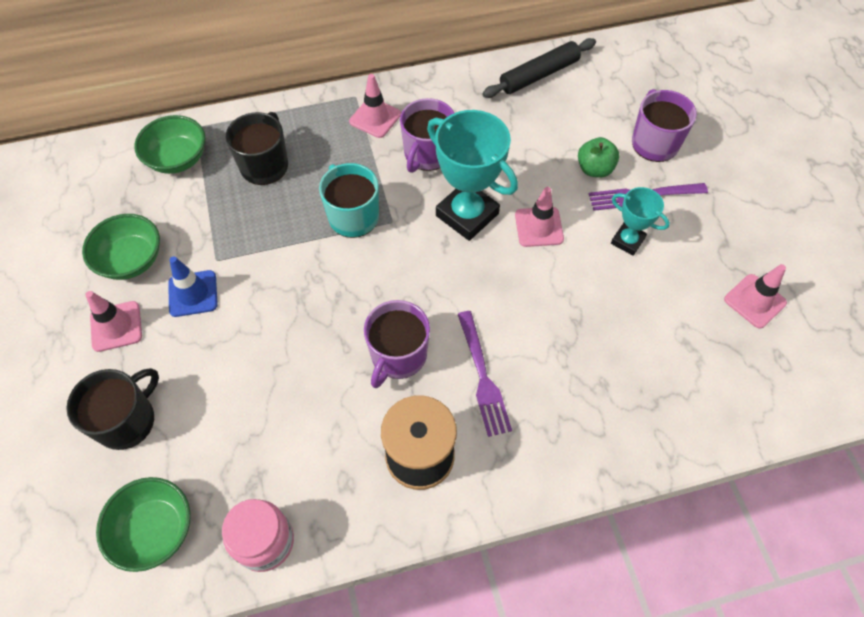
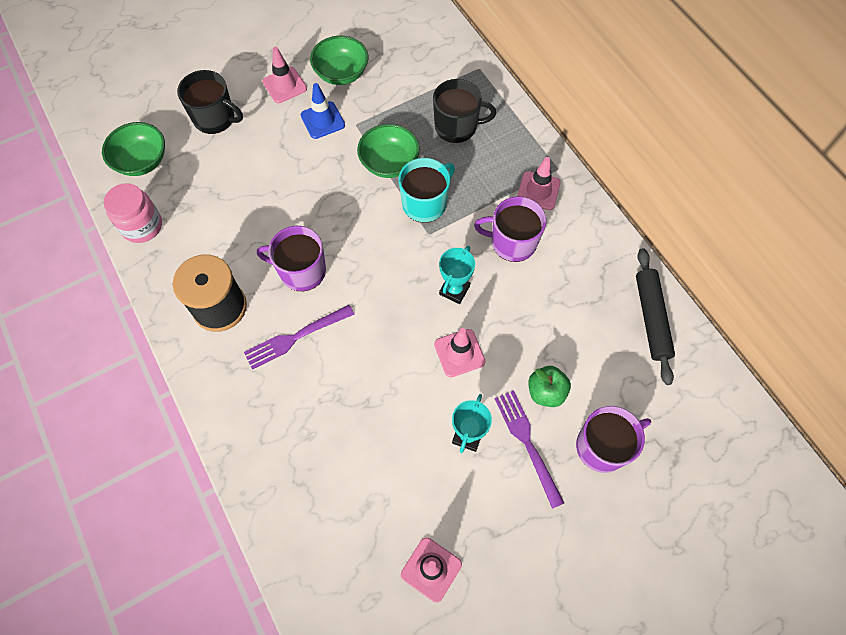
camera: 75 degrees right, 5 degrees up
green bowl [134,115,205,174] -> green bowl moved to [357,124,420,178]
turquoise trophy [427,110,518,241] -> turquoise trophy [439,246,475,304], size x0.55
black rolling pin [482,38,596,98] -> black rolling pin turned 45 degrees clockwise [636,248,675,385]

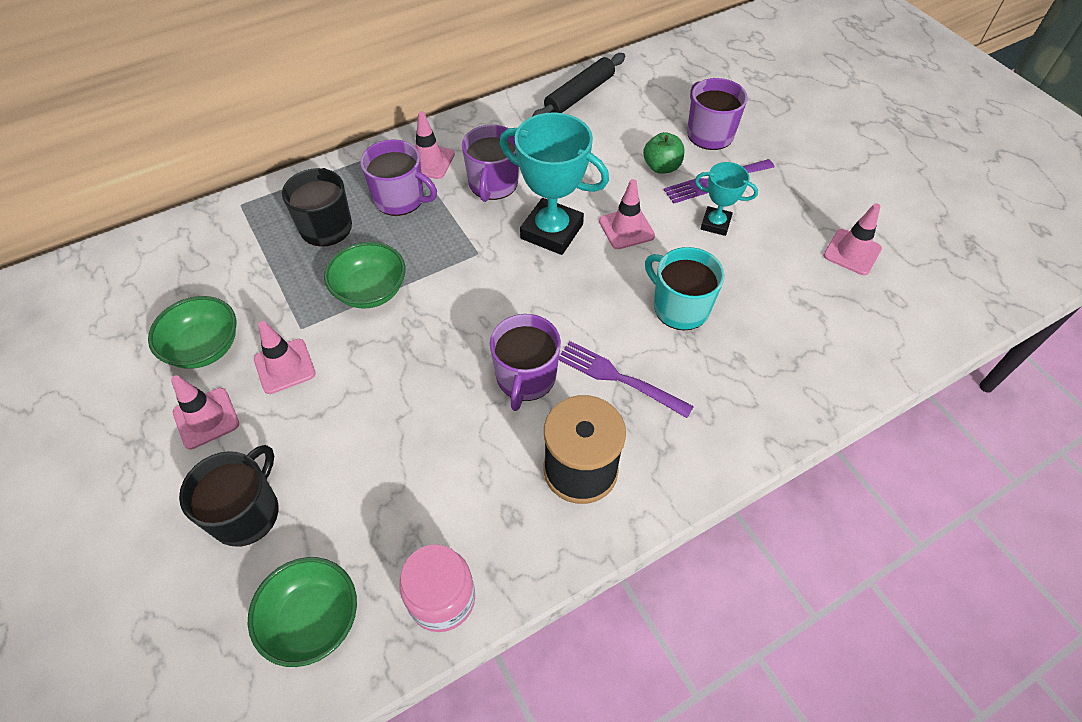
camera: 90 degrees left, 10 degrees down
purple fork [244,305,355,370] -> purple fork turned 150 degrees clockwise [559,341,694,418]
blue traffic cone [300,83,345,139] -> pink traffic cone [254,321,316,394]
turquoise mug [399,158,455,223] -> turquoise mug moved to [645,247,725,330]
turquoise trophy [439,246,475,304] -> turquoise trophy [500,112,609,255], size x1.82
black rolling pin [636,248,675,385] -> black rolling pin turned 45 degrees counterclockwise [532,53,625,117]
none -> purple mug [361,139,437,216]

